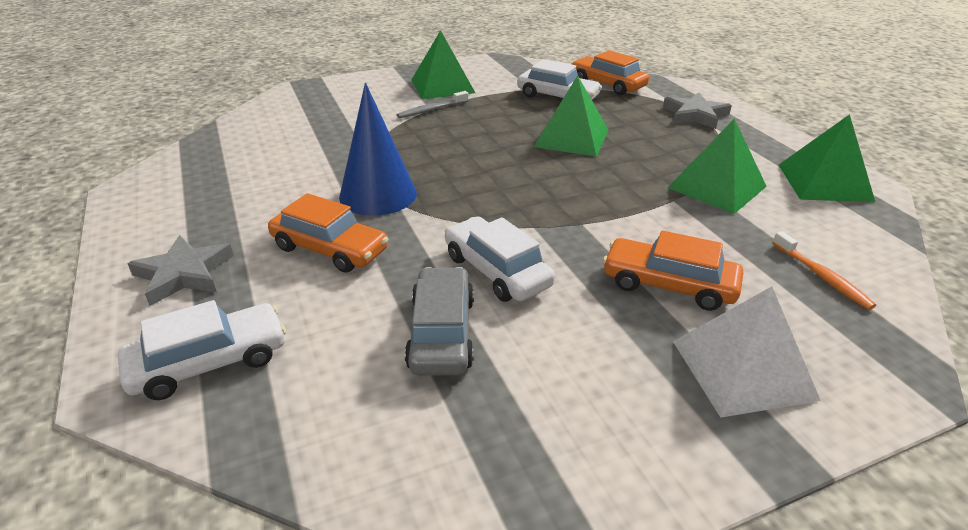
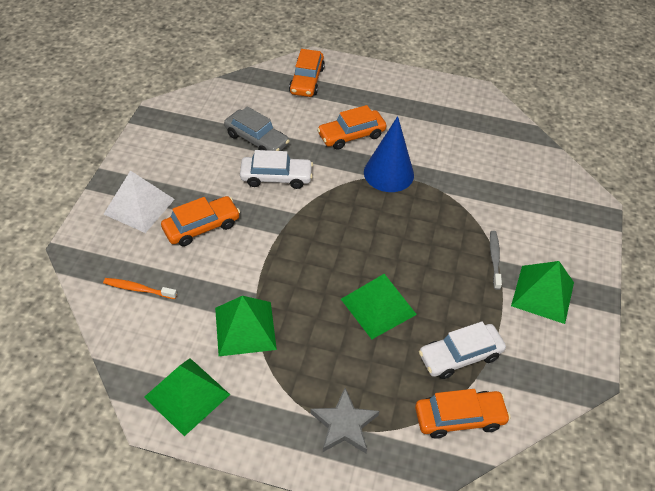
camera: 125 degrees right, 15 degrees up
white car [118,300,286,400] -> orange car [289,49,325,97]
grey star [127,235,234,306] -> none

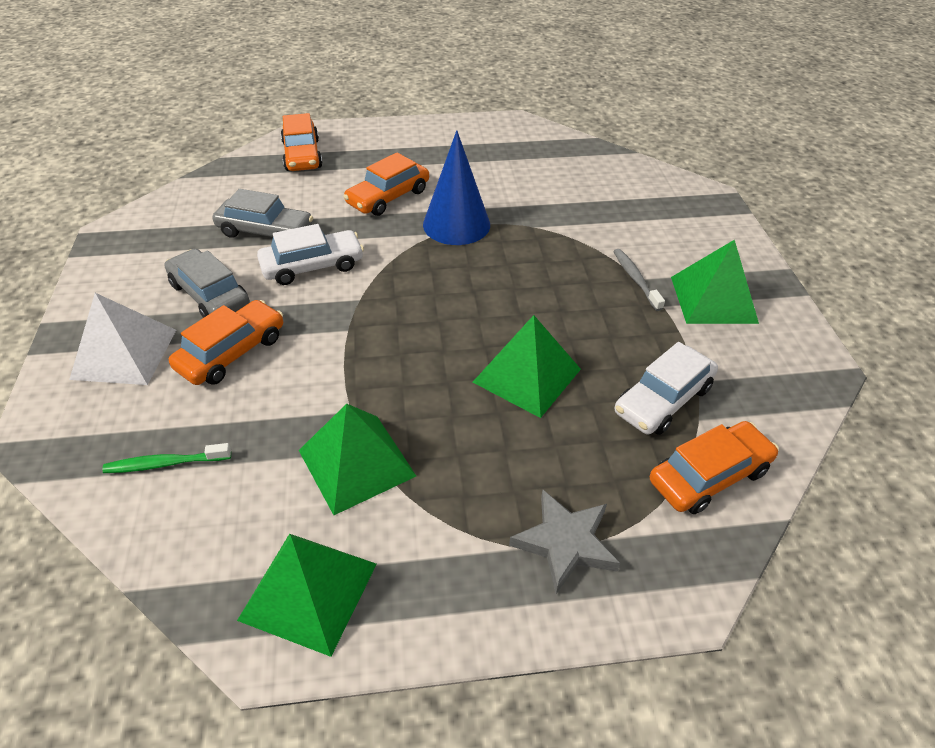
camera: 20 degrees left, 5 degrees down
orange toothbrush [103,278,177,299] -> green toothbrush [102,443,231,473]
none -> grey car [164,249,250,318]

